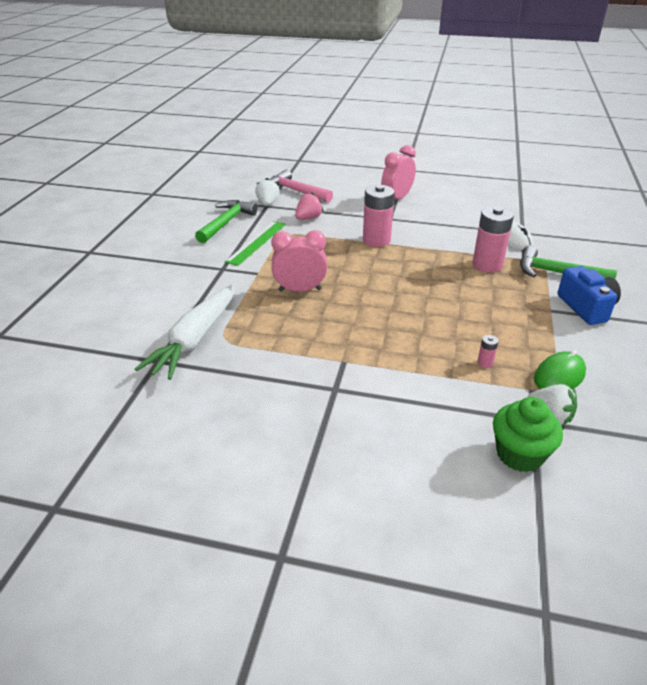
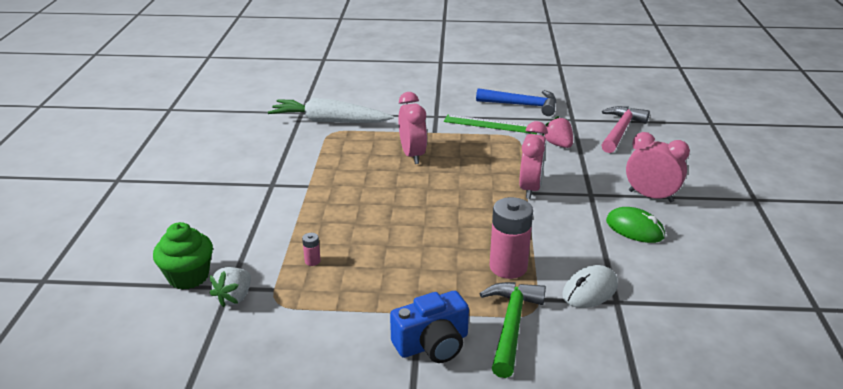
camera: 80 degrees right, 5 degrees down
green hammer [195,200,258,243] -> blue hammer [476,88,556,116]
white strawberry [255,178,280,206] -> none
pink strawberry [295,192,324,220] -> pink strawberry turned 150 degrees counterclockwise [543,116,573,148]
pink battery [363,185,395,247] -> pink clock [519,121,548,199]
green mouse [534,350,586,390] -> green mouse moved to [606,207,665,243]

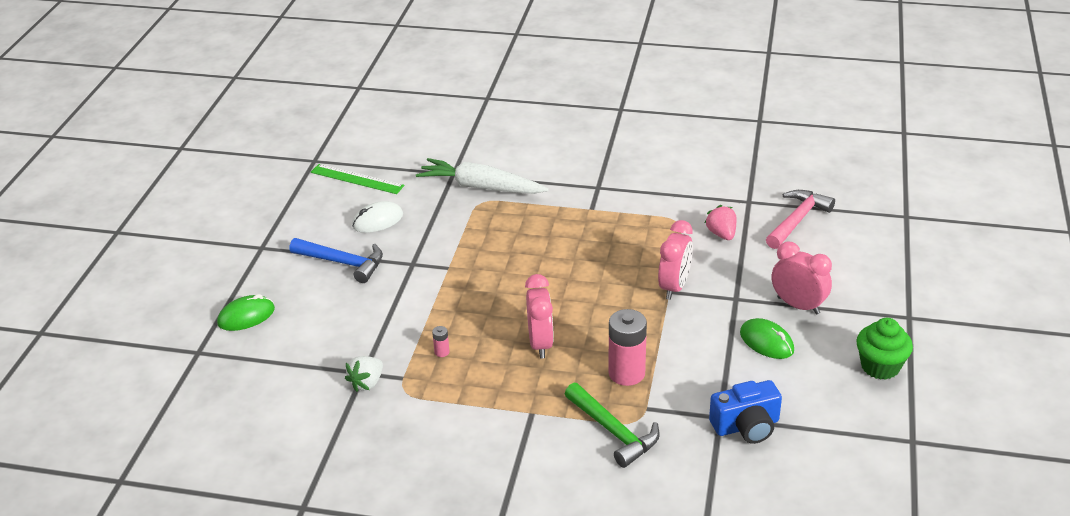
camera: 10 degrees right, 5 degrees up
green cupcake [153,222,213,289] -> green cupcake moved to [856,318,913,380]
blue camera [390,291,469,363] -> blue camera moved to [709,380,782,444]
pink clock [399,92,427,164] -> pink clock moved to [525,274,554,358]
green ruler [444,115,537,134] -> green ruler moved to [311,164,405,194]
blue hammer [476,88,556,116] -> blue hammer moved to [290,238,383,283]
green hammer [480,282,546,378] -> green hammer turned 120 degrees clockwise [565,383,660,468]
white mouse [562,265,618,308] -> white mouse moved to [352,201,403,233]
none -> green mouse [217,294,275,331]

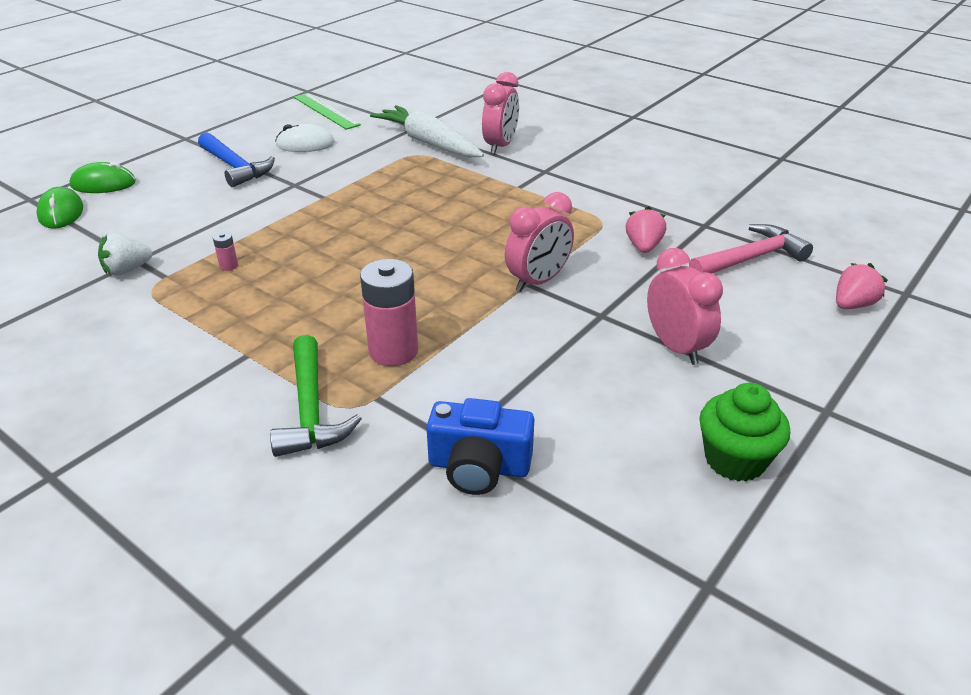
camera: 25 degrees right, 0 degrees up
pink clock [525,274,554,358] -> pink clock moved to [482,72,519,154]
green mouse [740,318,794,359] -> green mouse moved to [37,187,83,229]
none -> pink strawberry [836,263,888,309]

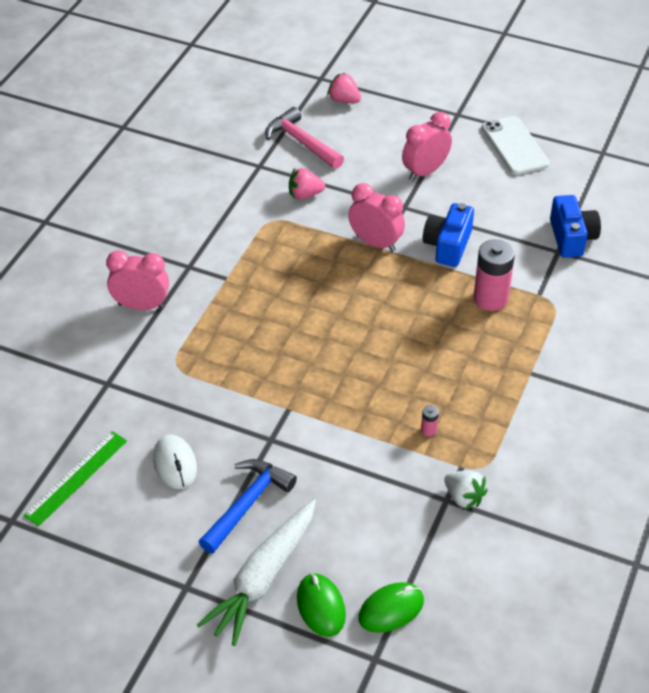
camera: 105 degrees left, 10 degrees up
green hammer [270,335,362,457] -> none
white carrot [370,105,484,157] -> white carrot moved to [197,499,316,646]
green cupcake [699,383,790,482] -> white phone [482,116,550,175]
none -> blue camera [423,203,474,267]

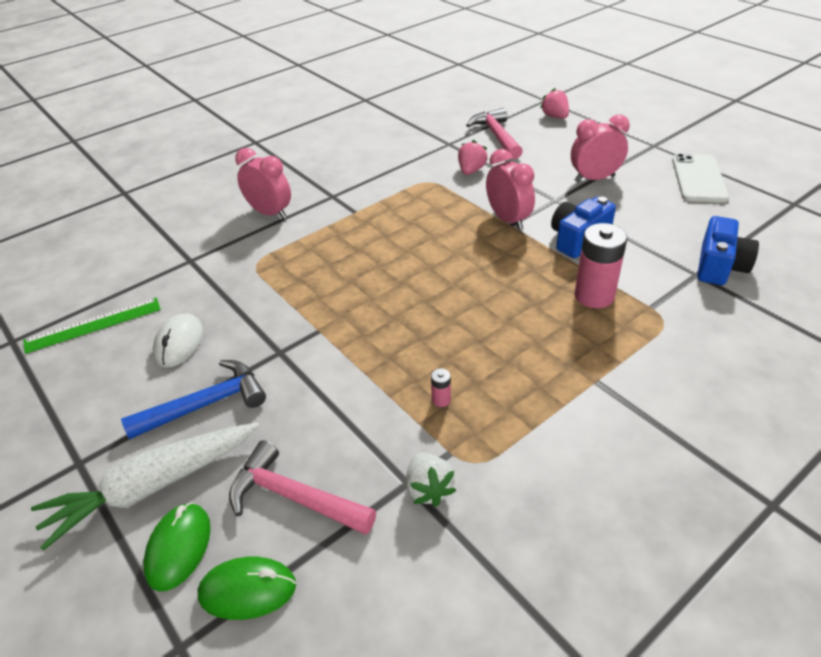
camera: 30 degrees right, 5 degrees down
pink strawberry [289,168,325,200] -> pink strawberry turned 90 degrees clockwise [458,140,487,175]
none -> pink hammer [229,440,376,535]

